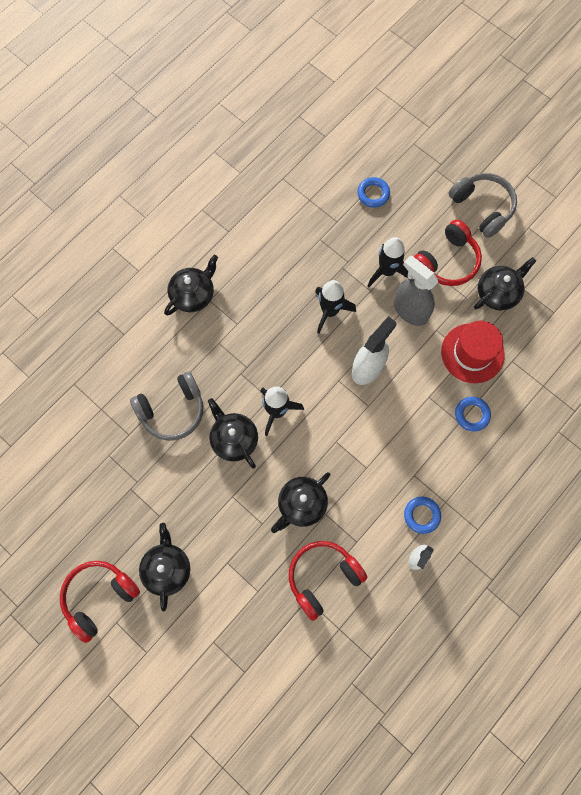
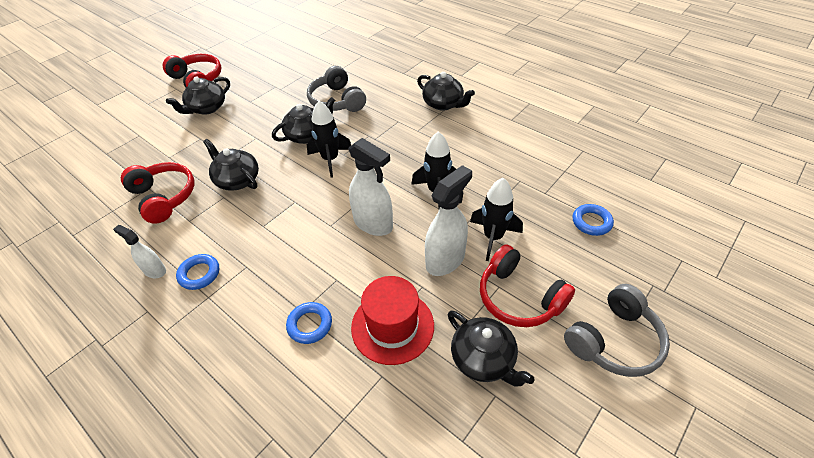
camera: 90 degrees right, 25 degrees down
black teapot [139,523,190,612] -> black teapot turned 135 degrees clockwise [166,76,230,115]
grey spray bottle [394,256,438,326] -> white spray bottle [425,165,472,276]

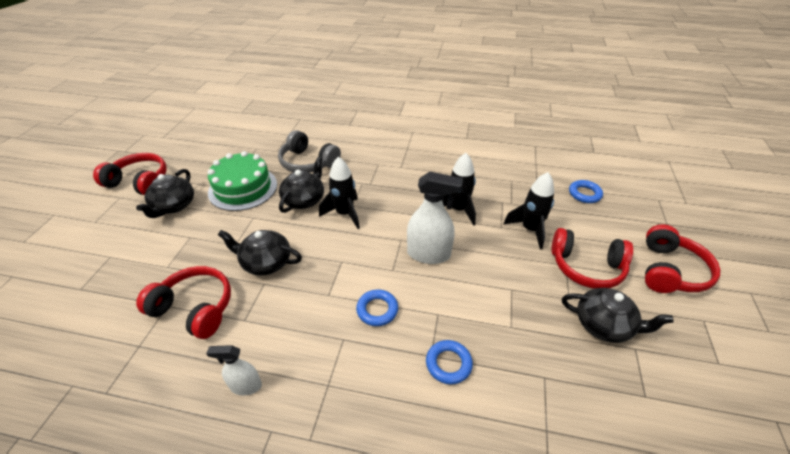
camera: 30 degrees left, 5 degrees down
blue ring [176,254,219,290] -> blue ring moved to [356,290,398,326]
red hat [351,276,434,365] -> none
black teapot [417,72,475,111] -> none
white spray bottle [425,165,472,276] -> none
grey headphones [564,284,670,377] -> red headphones [645,224,721,293]
none -> green cake [208,151,277,211]

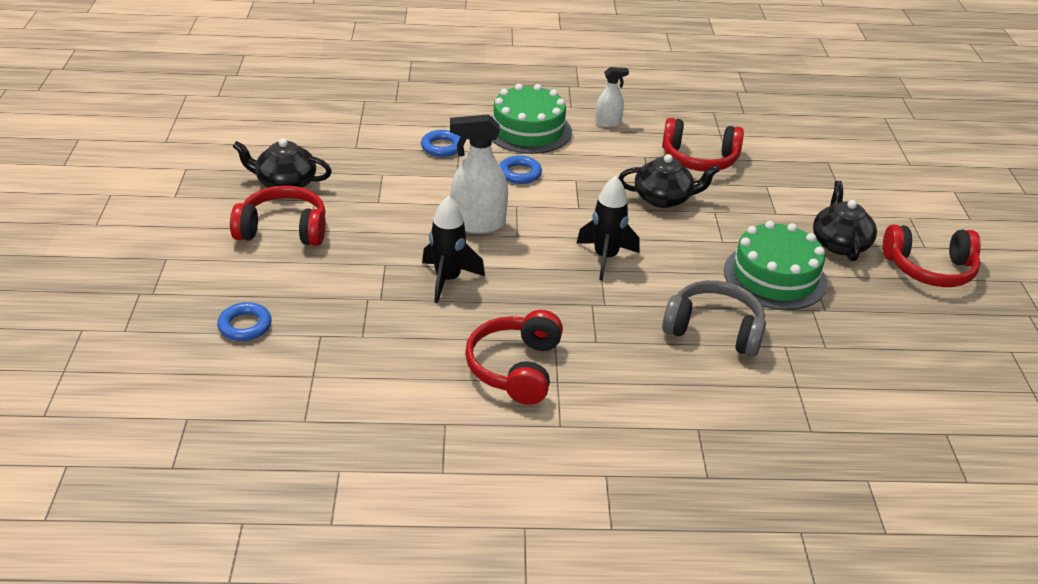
camera: 165 degrees right, 5 degrees down
black teapot [279,157,324,213] -> none
black rocket [503,172,554,249] -> none
red headphones [645,224,721,293] -> red headphones moved to [465,310,563,405]
none -> green cake [492,84,572,154]

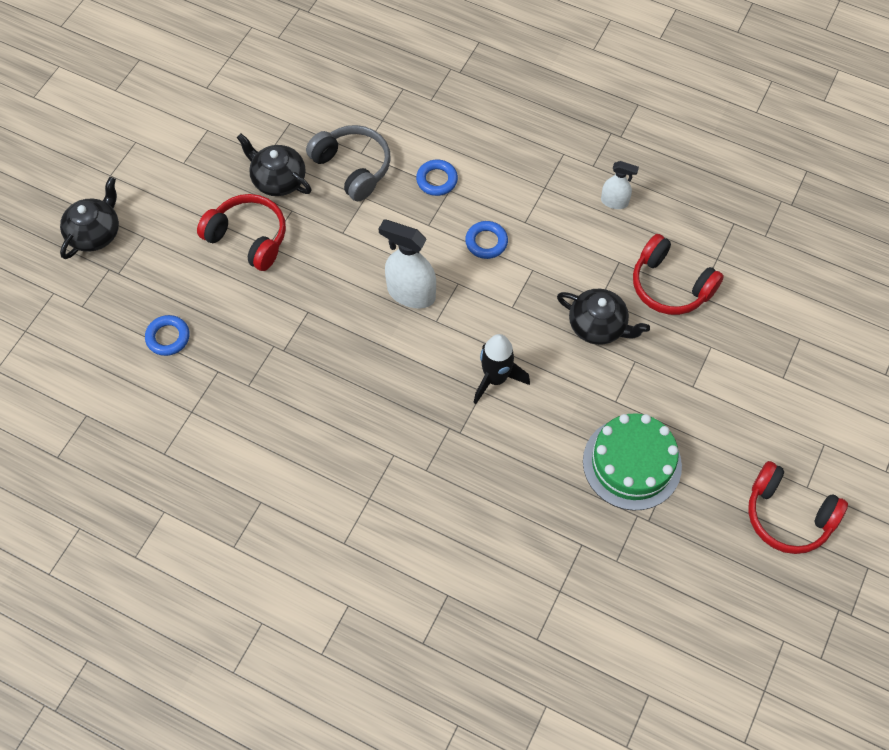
camera: 30 degrees right, 25 degrees up
black rocket [422,196,485,303] -> none
red headphones [465,310,563,405] -> none
green cake [492,84,572,154] -> none
grey headphones [662,280,766,357] -> grey headphones moved to [306,125,391,201]
black teapot [813,181,877,261] -> black teapot moved to [60,177,119,259]

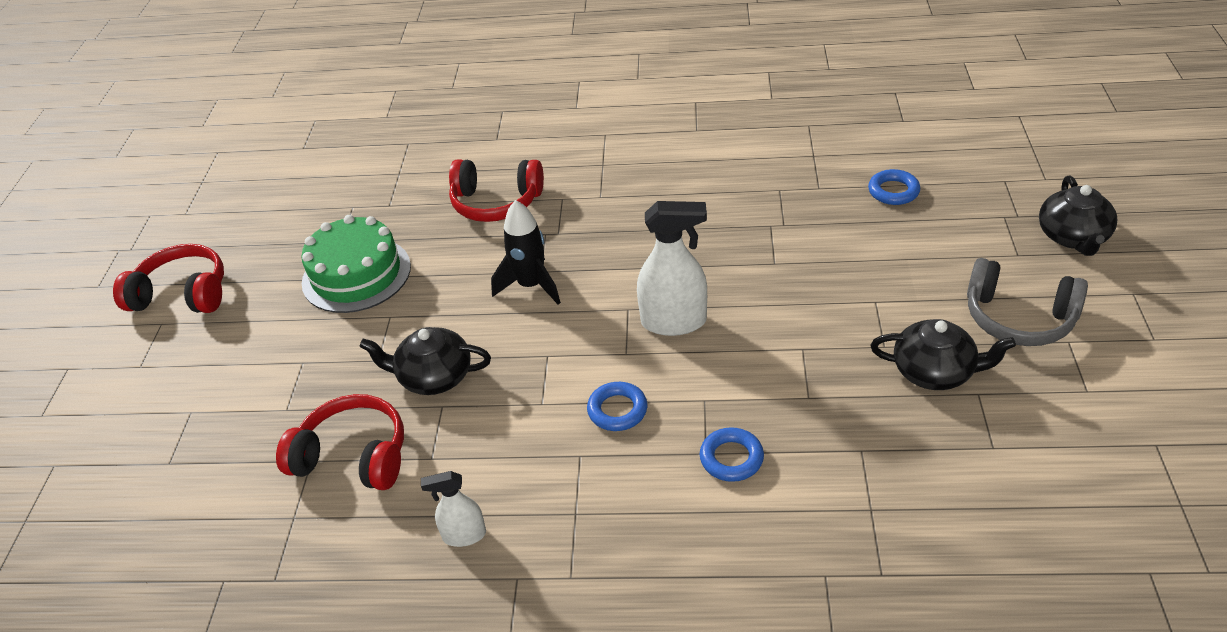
camera: 160 degrees right, 20 degrees down
red headphones [197,194,286,271] -> red headphones moved to [449,159,544,222]
grey headphones [306,125,391,201] -> grey headphones moved to [967,258,1088,346]

